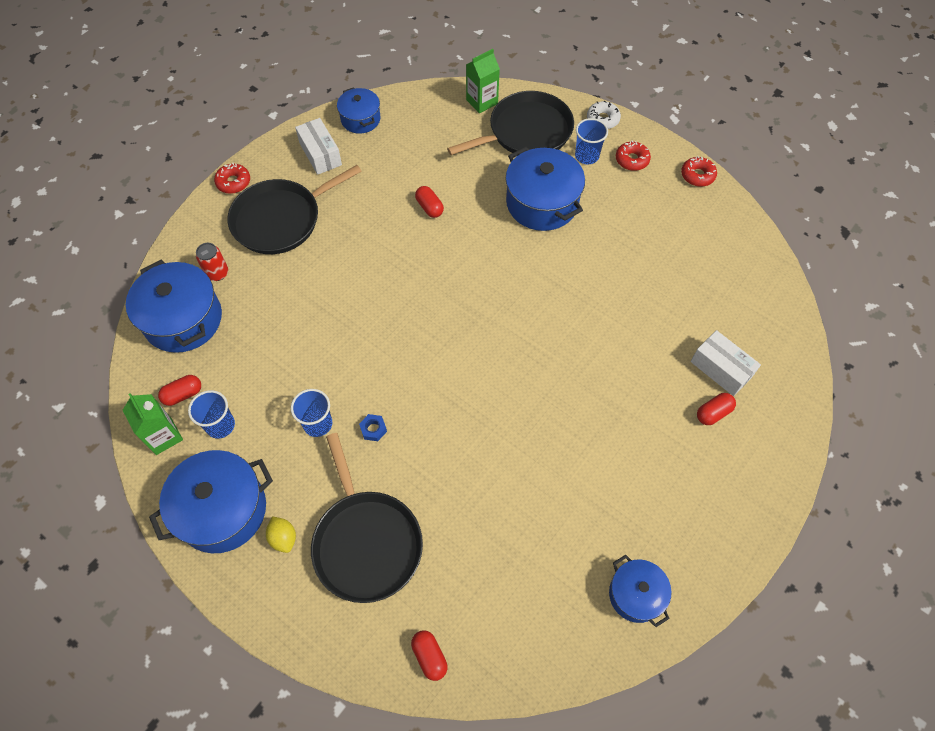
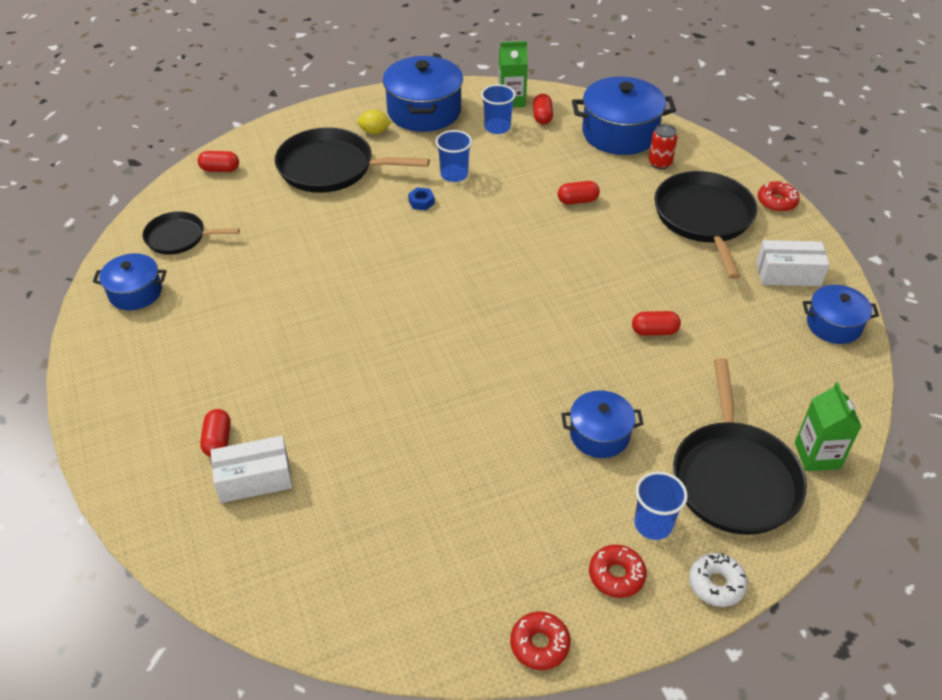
camera: 120 degrees right, 15 degrees down
blue pot [505,147,585,231] -> blue pot [561,390,644,458], size x0.59
none -> black pan [143,211,240,255]
none -> red capsule [558,181,600,204]

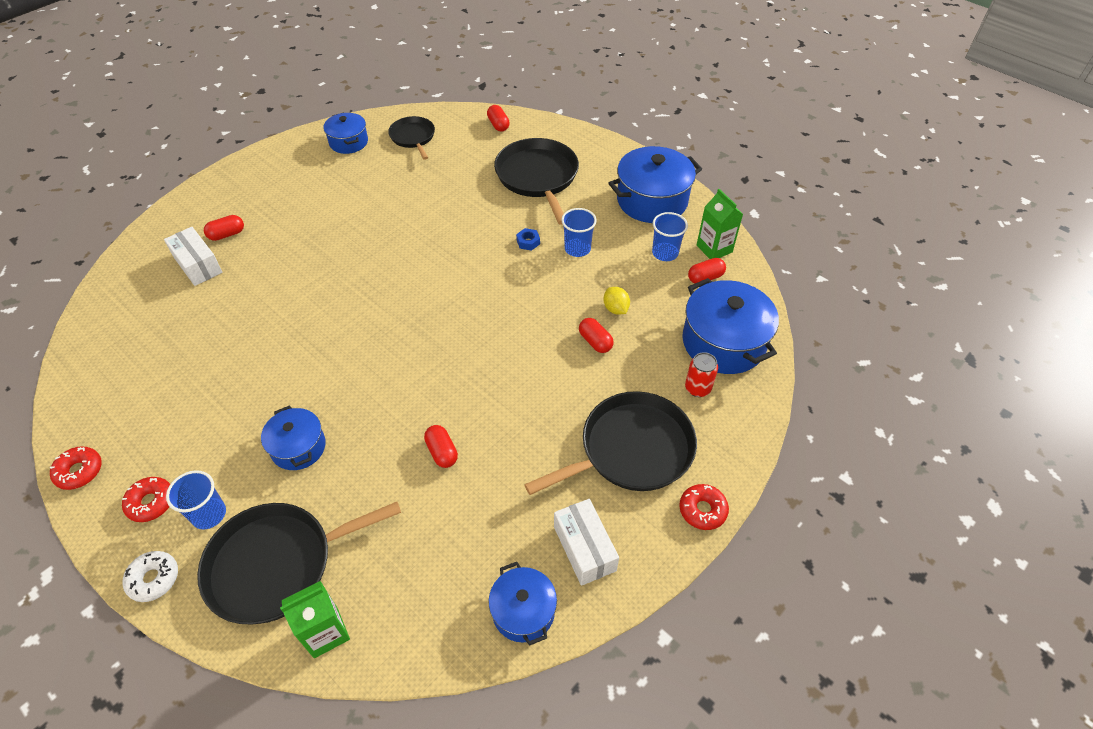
camera: 65 degrees right, 5 degrees up
yellow lemon [357,110,392,134] -> yellow lemon moved to [604,287,630,315]

